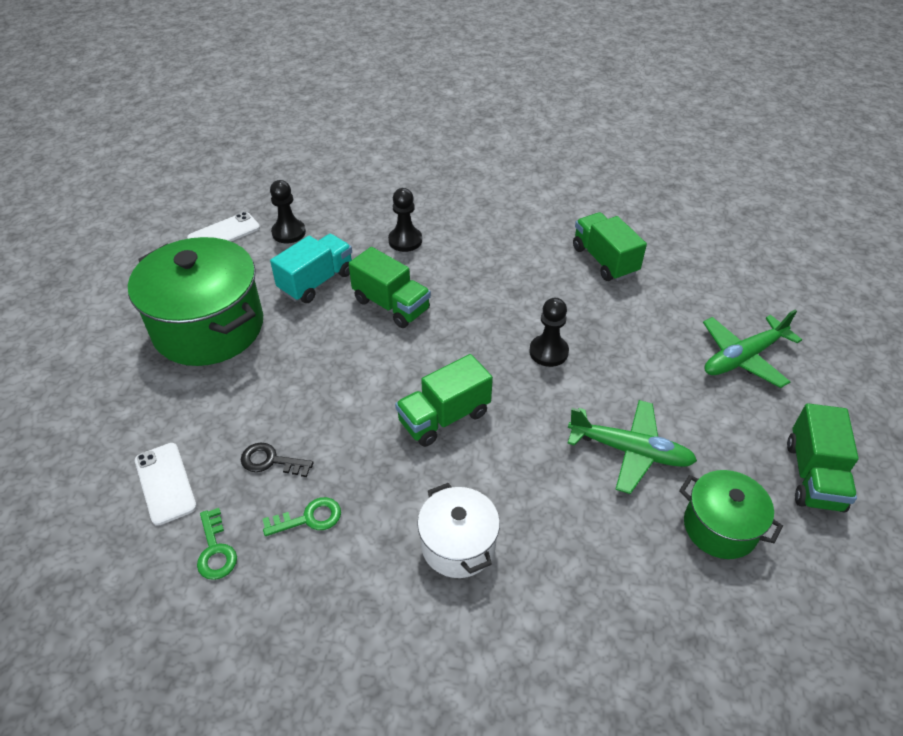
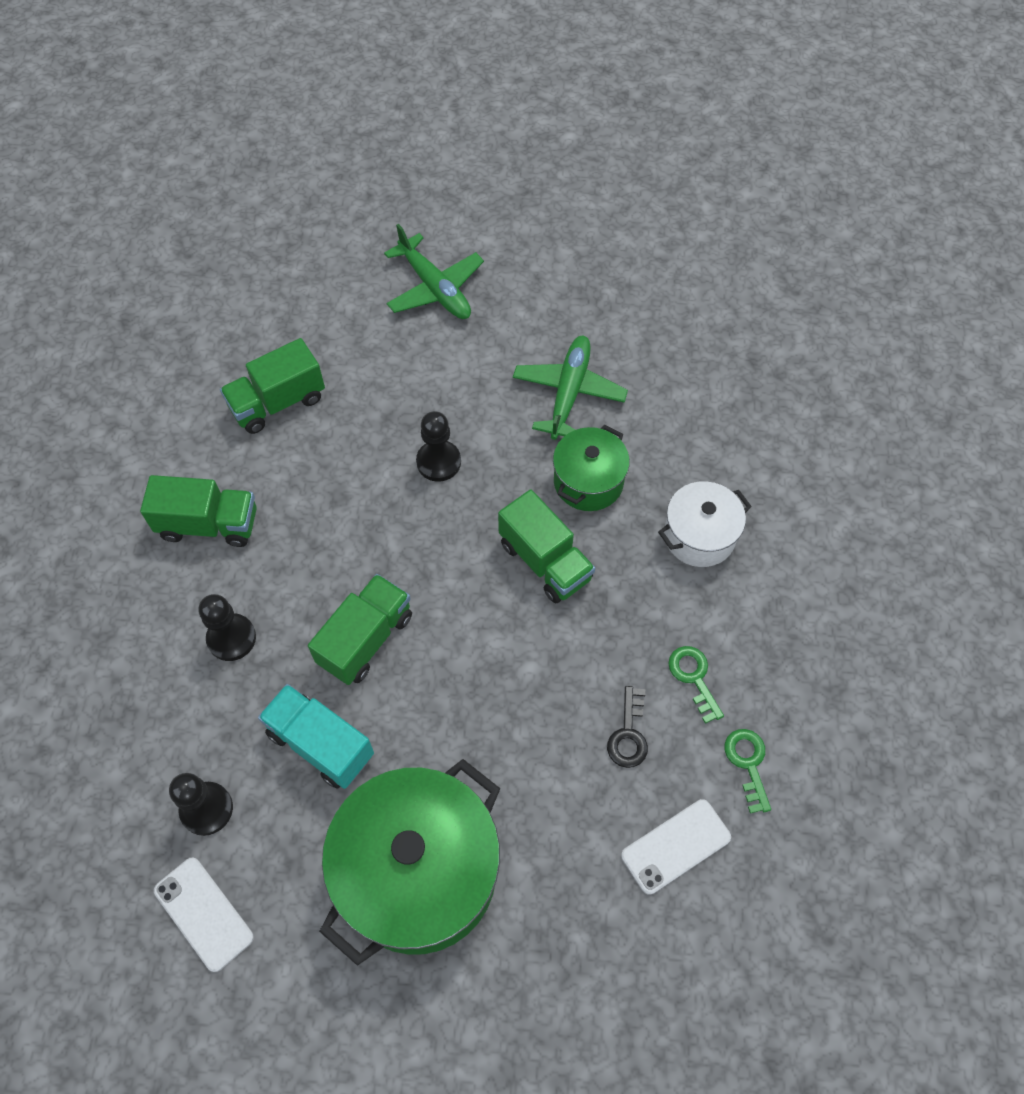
camera: 95 degrees left, 15 degrees up
green key [197,508,237,580] -> green key turned 75 degrees counterclockwise [725,729,771,814]
green pot [679,470,783,559] -> green pot moved to [553,425,630,511]
green truck [787,403,859,512] -> green truck moved to [140,475,257,547]

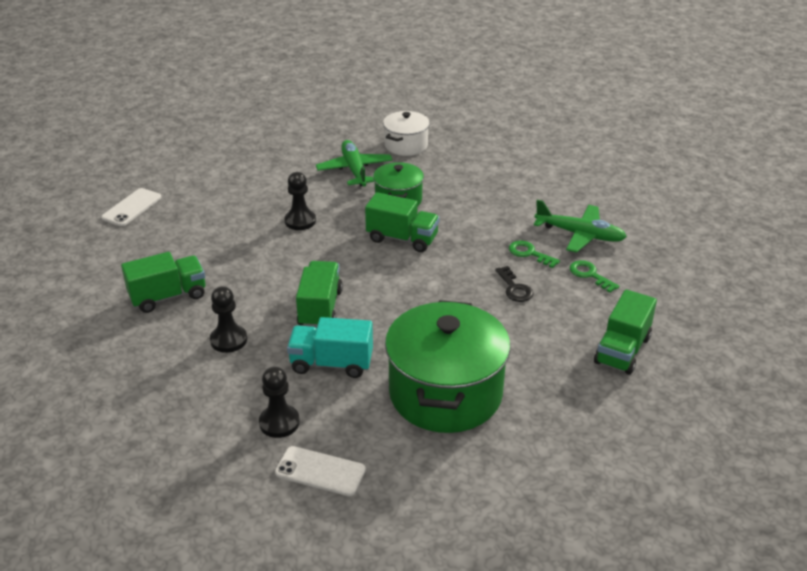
camera: 30 degrees left, 25 degrees down
green truck [220,338,325,434] -> green truck moved to [594,289,657,375]
green plane [384,224,484,319] -> green plane moved to [534,200,627,253]
white phone [621,799,731,895] -> white phone moved to [101,188,161,226]
white pot [658,481,752,567] -> white pot moved to [383,111,430,156]

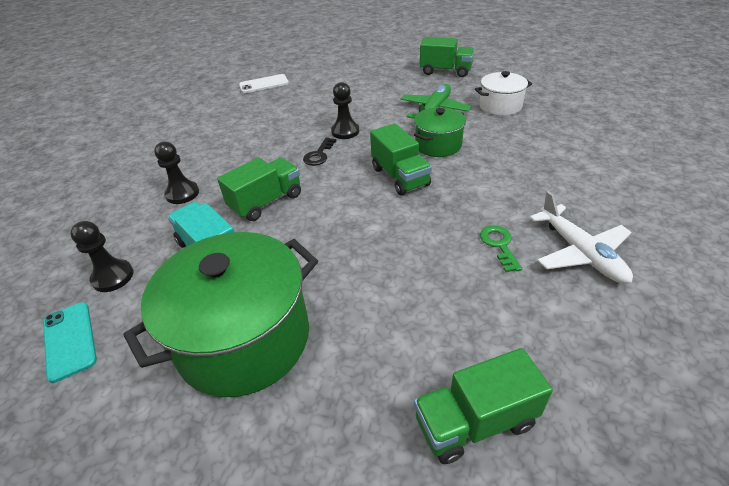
camera: 45 degrees right, 5 degrees up
green truck [121,252,205,313] -> green truck moved to [420,37,475,77]
white phone [275,446,366,496] -> turquoise phone [43,302,97,383]
black key [495,266,534,302] -> black key moved to [303,137,336,166]
green plane [534,200,627,253] -> white plane [529,191,633,284]
green key [570,260,619,293] -> none

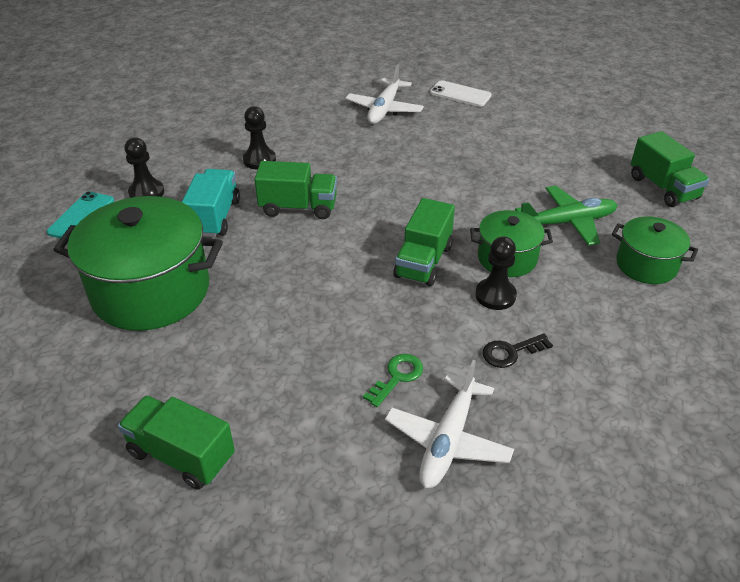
camera: 45 degrees right, 0 degrees up
black key [303,137,336,166] -> black key moved to [482,334,553,368]
black pawn [331,82,359,139] -> black pawn moved to [475,236,517,310]
white pot [475,71,532,116] -> green pot [612,216,698,284]
none -> white plane [345,64,424,124]

